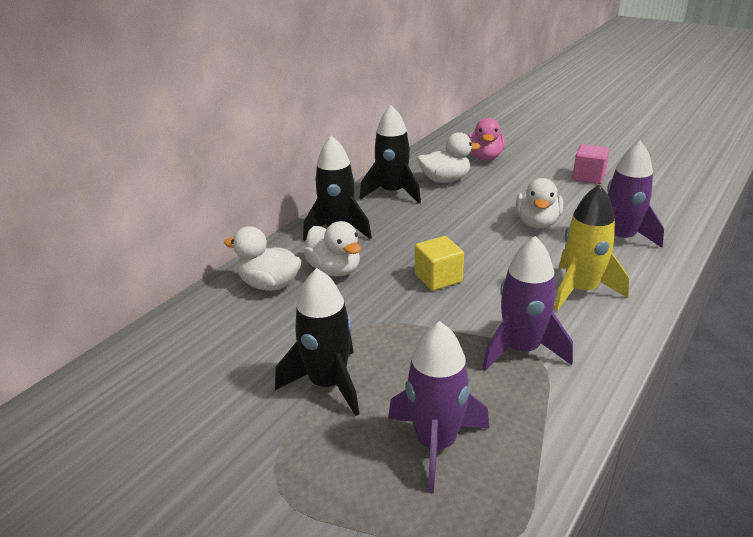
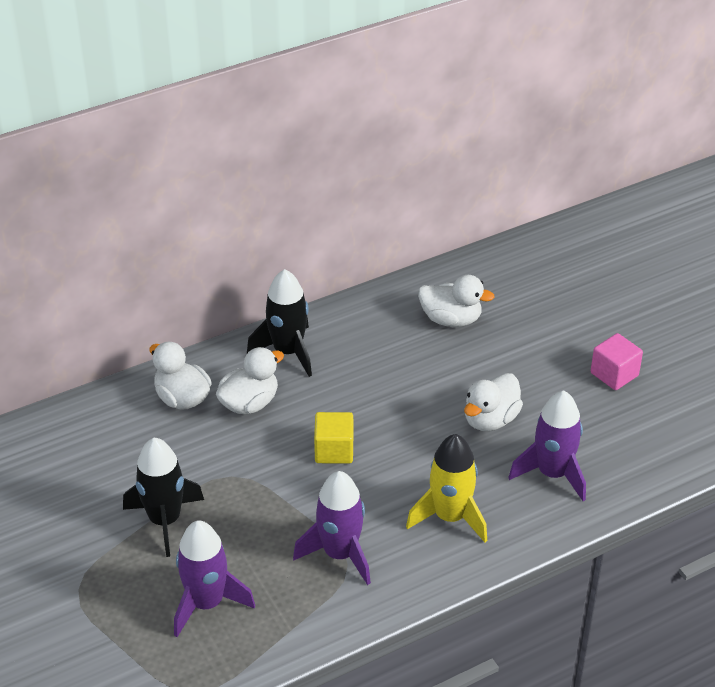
camera: 25 degrees right, 10 degrees up
white duck [303,221,361,276] -> white duck turned 120 degrees counterclockwise [216,347,284,415]
black rocket [360,105,421,203] -> none
pink duck [468,118,505,161] -> none

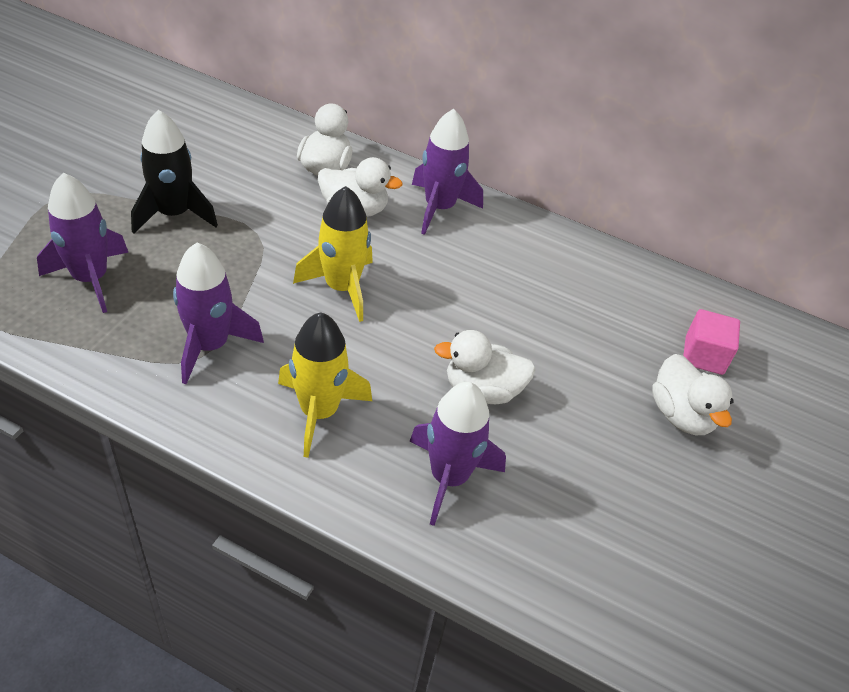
camera: 50 degrees right, 5 degrees up
black rocket [247,269,312,377] -> purple rocket [412,109,483,235]
yellow cube [314,412,353,464] -> yellow rocket [293,186,373,322]
white duck [418,275,495,327] -> white duck moved to [652,354,734,435]
pink cube [591,333,643,390] -> pink cube moved to [683,309,740,375]

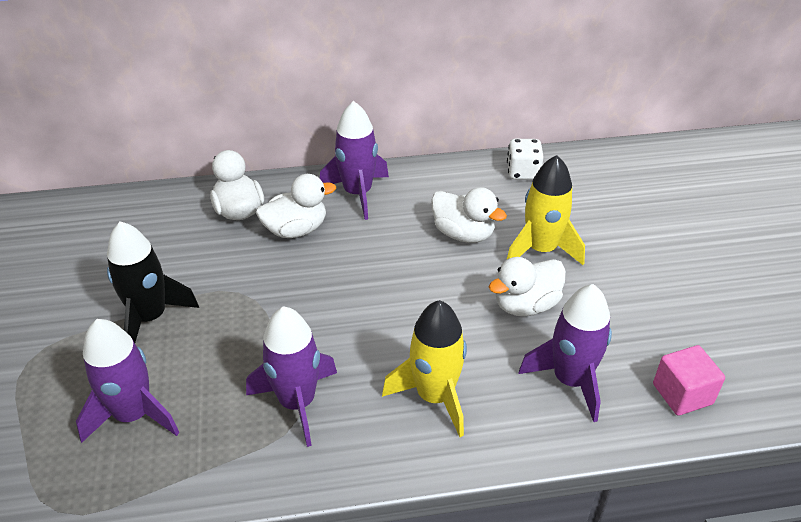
camera: 30 degrees left, 5 degrees down
yellow rocket [293,186,373,322] -> yellow rocket moved to [507,155,585,265]
white duck [652,354,734,435] -> white duck moved to [431,187,507,243]
pink cube [683,309,740,375] -> pink cube moved to [653,345,725,416]
none -> white dice [507,139,544,180]

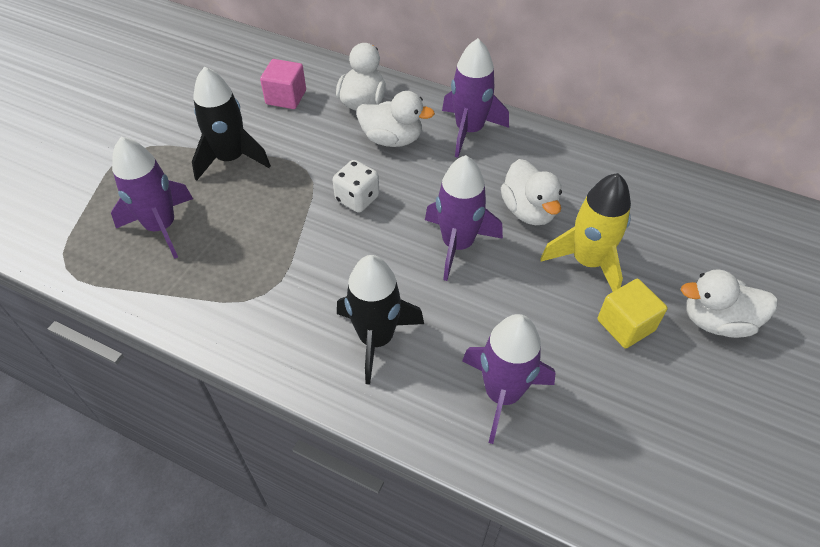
camera: 35 degrees right, 10 degrees up
purple rocket [246,306,337,447] -> purple rocket moved to [425,155,503,281]
yellow rocket [382,300,467,437] -> black rocket [337,255,424,385]
white duck [489,257,566,316] -> white duck moved to [681,269,778,338]
white dice [507,139,544,180] -> white dice moved to [333,160,379,213]
pink cube [653,345,725,416] -> pink cube moved to [260,59,306,109]
none -> yellow cube [597,279,667,348]

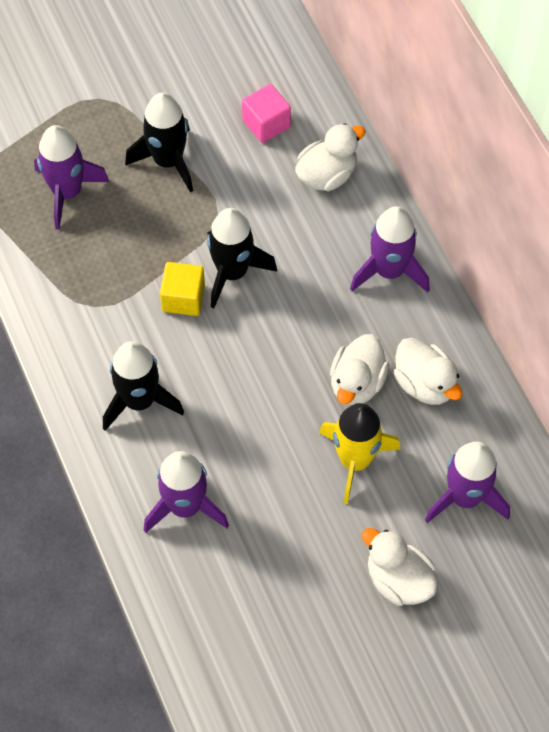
camera: 40 degrees right, 10 degrees up
white dice [333,160,379,213] -> black rocket [207,208,277,308]
white duck [357,91,435,147] -> white duck moved to [394,337,462,405]
purple rocket [425,155,503,281] -> purple rocket moved to [425,441,510,523]
yellow cube [597,279,667,348] -> yellow cube moved to [160,262,205,316]

